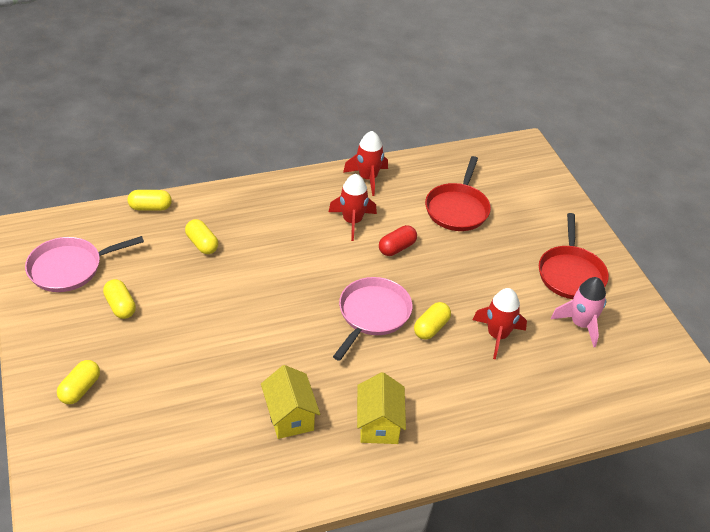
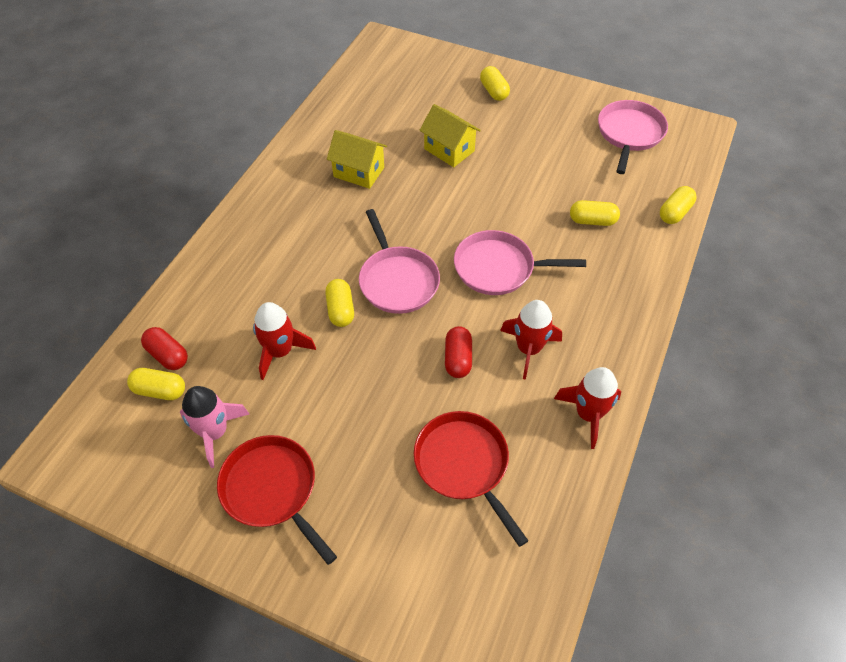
camera: 135 degrees right, 10 degrees up
yellow capsule [103,279,136,319] -> yellow capsule moved to [127,368,185,400]
yellow house [357,372,406,444] -> yellow house moved to [420,104,481,167]
none -> red capsule [141,327,188,370]
none -> pink pan [454,230,586,295]

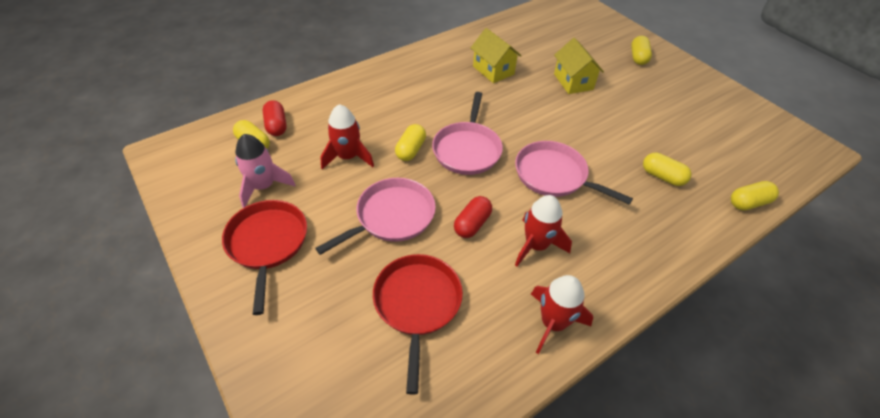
camera: 30 degrees right, 5 degrees down
pink pan [598,100,668,174] -> pink pan moved to [315,178,436,255]

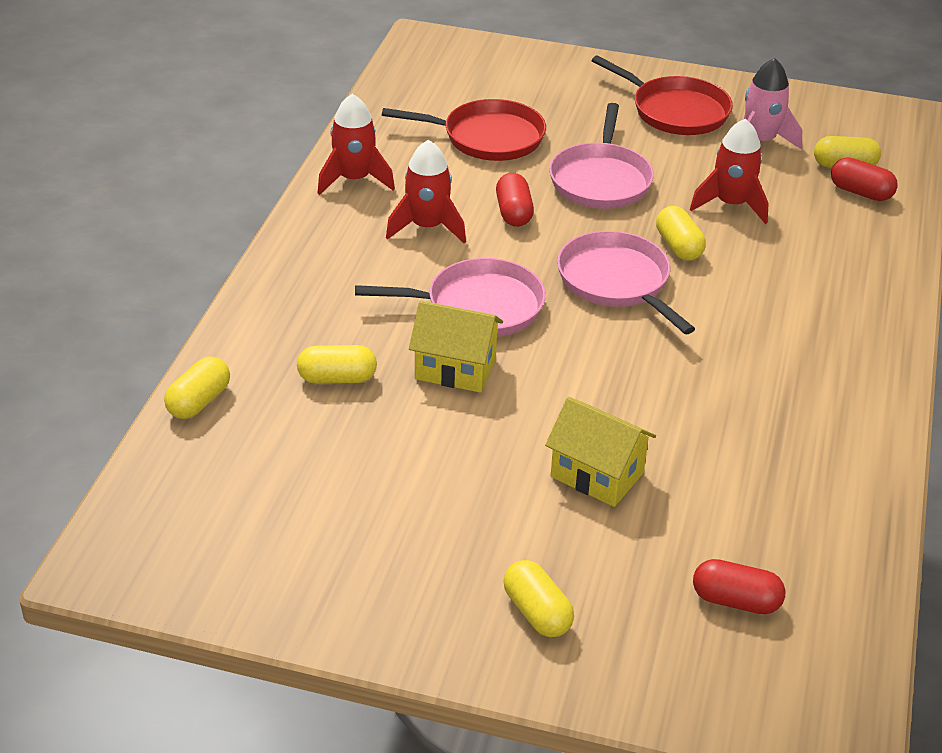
camera: 140 degrees right, 10 degrees down
red pan [373,254,463,395] -> red pan turned 45 degrees counterclockwise [382,99,546,161]
yellow house [471,28,522,83] -> yellow house moved to [409,301,503,393]
none -> red capsule [693,559,786,614]

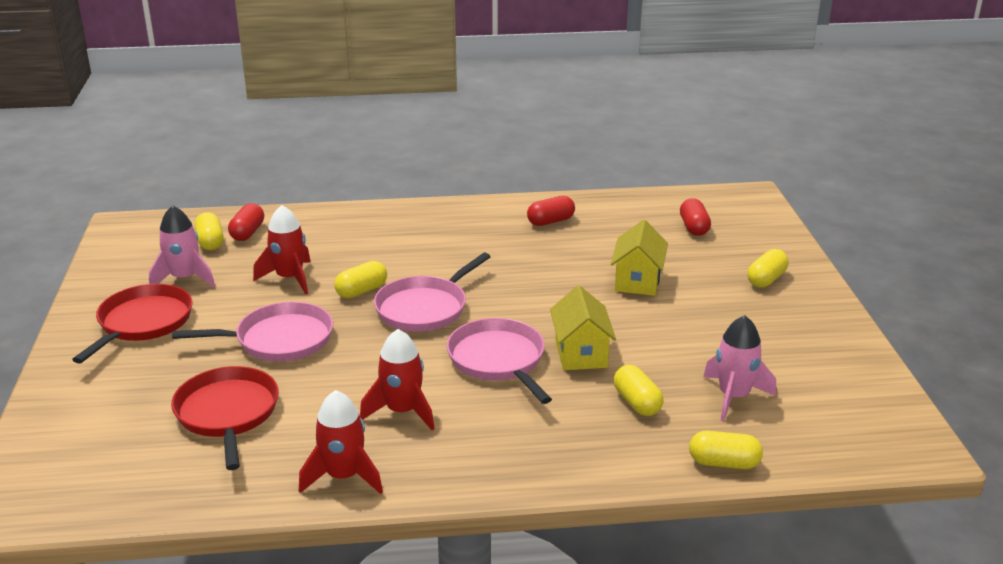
camera: 110 degrees left, 10 degrees down
red capsule [496,173,534,227] -> red capsule moved to [527,196,575,226]
none -> pink rocket [703,315,776,421]

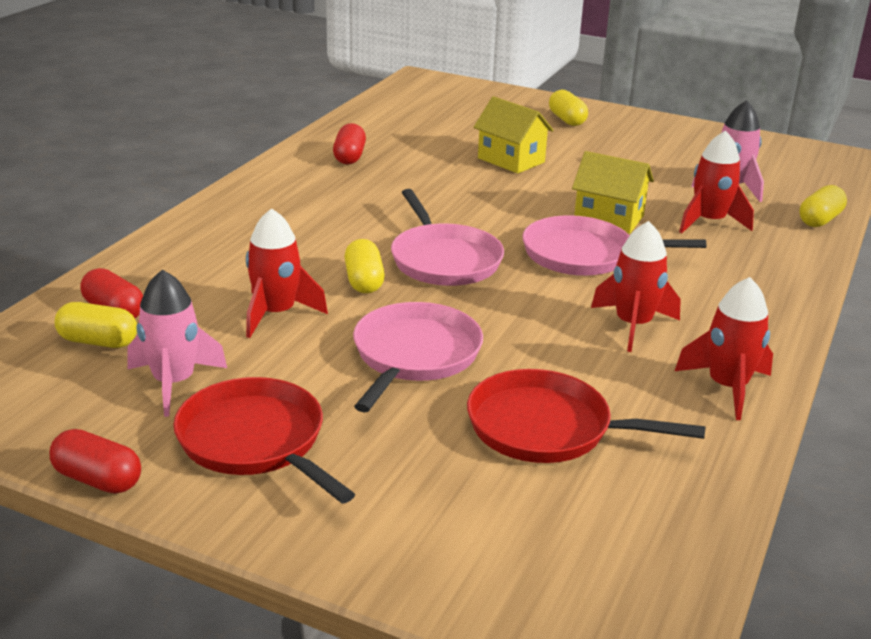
camera: 60 degrees left, 0 degrees up
yellow capsule [614,365,664,416] -> red rocket [679,130,754,233]
red capsule [680,198,711,236] -> red capsule moved to [49,429,141,494]

